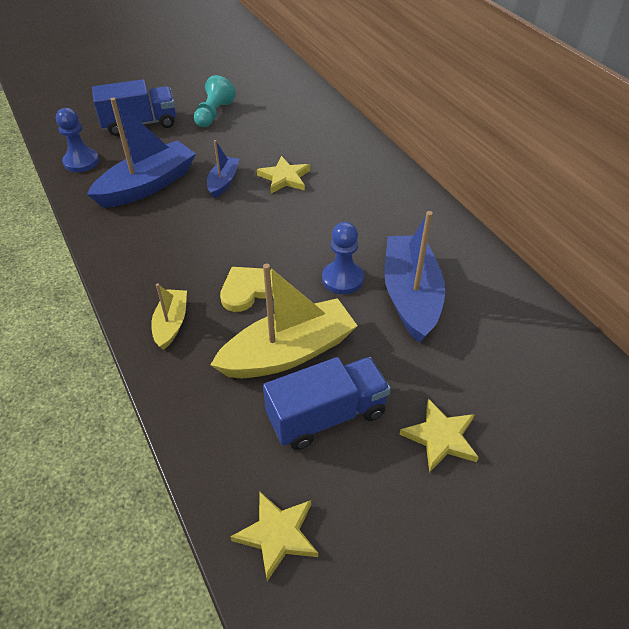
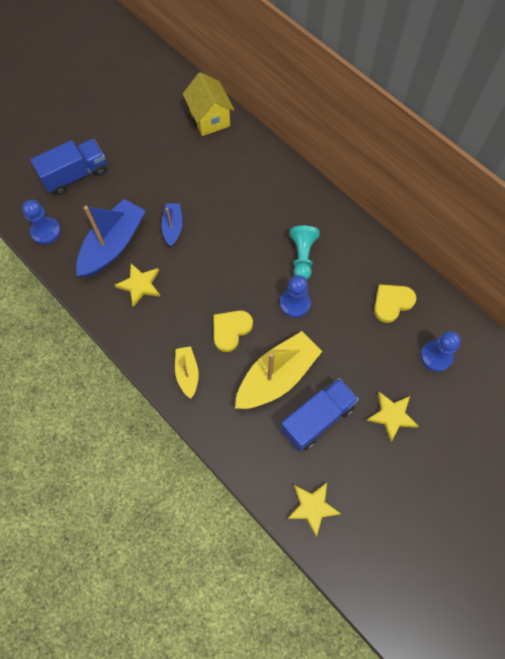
camera: 15 degrees left, 20 degrees up
turquoise pawn [194,75,236,127] -> turquoise pawn moved to [289,226,320,280]
yellow star [257,156,310,193] -> yellow star moved to [115,263,160,307]
blue boat [384,211,445,343] -> none
none -> yellow house [183,72,234,136]
none -> yellow heart [374,284,417,323]
none -> blue pawn [420,331,461,372]

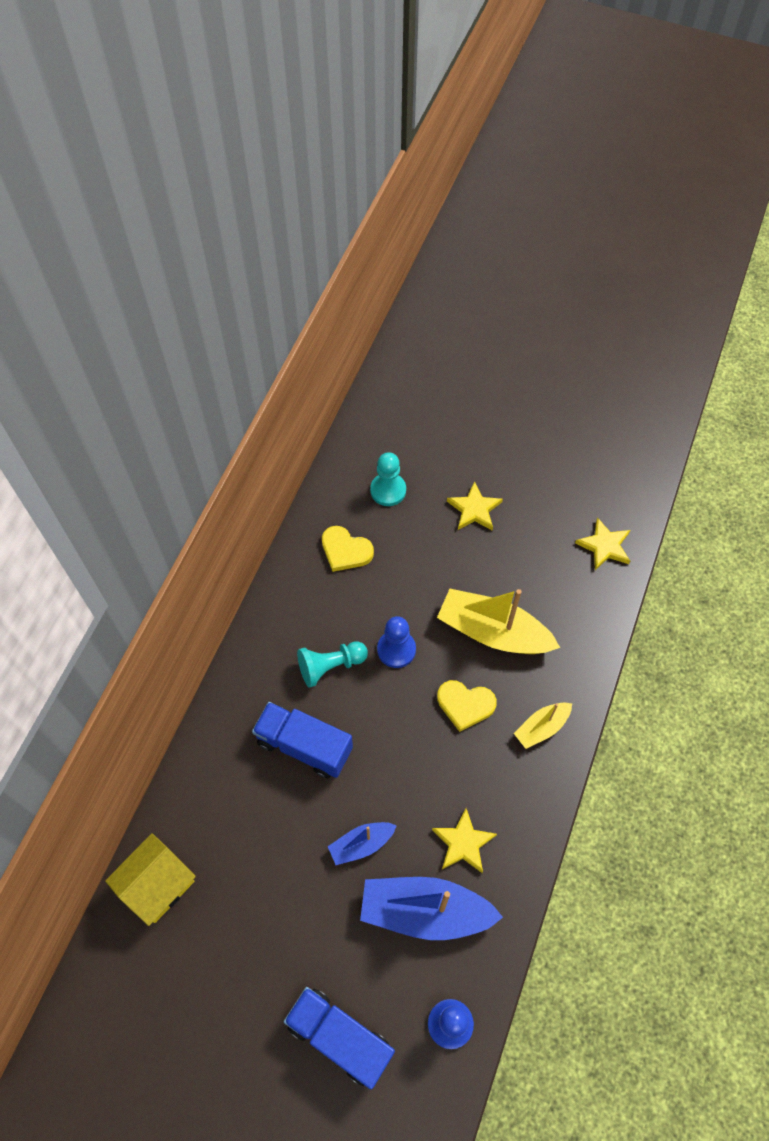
camera: 115 degrees left, 5 degrees down
blue truck [280,378,359,452] -> blue truck moved to [252,702,353,778]
blue pawn [420,331,461,372] -> turquoise pawn [370,452,406,506]

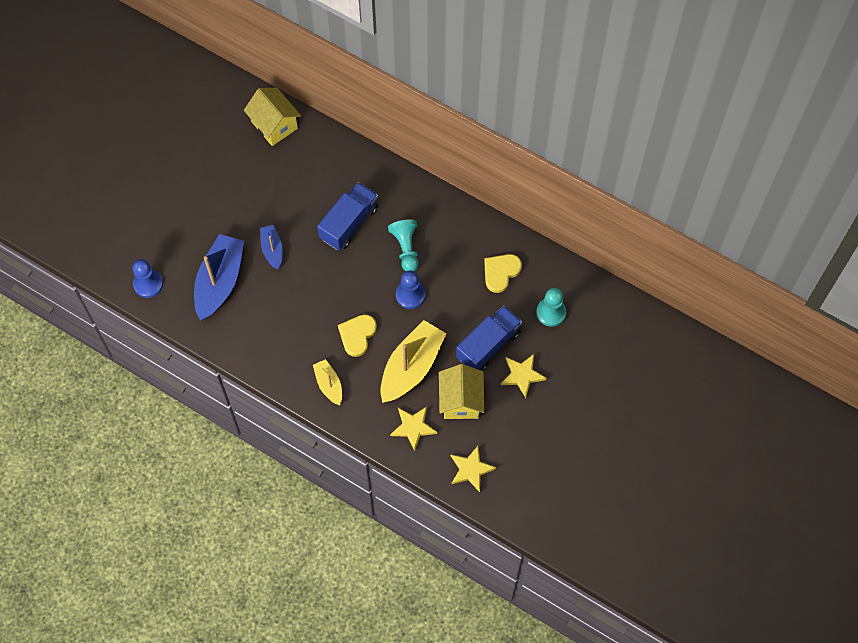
camera: 100 degrees right, 5 degrees up
blue truck [284,987,395,1090] -> blue truck moved to [456,305,522,371]
yellow star [432,809,497,873] -> yellow star moved to [390,407,437,451]
none -> yellow house [439,364,485,419]

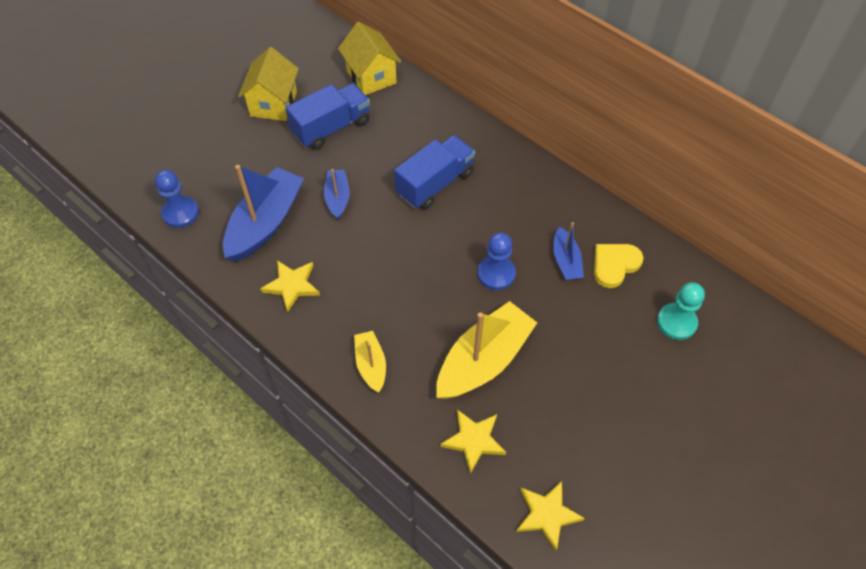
camera: 10 degrees right, 10 degrees down
yellow heart [338,314,377,357] -> none
turquoise pawn [388,219,419,271] -> none
yellow house [439,364,485,419] -> yellow house moved to [238,47,299,121]
blue truck [456,305,522,371] -> blue truck moved to [286,83,370,150]
yellow star [501,354,547,398] -> yellow star moved to [260,260,320,313]
none -> blue boat [553,222,584,281]

